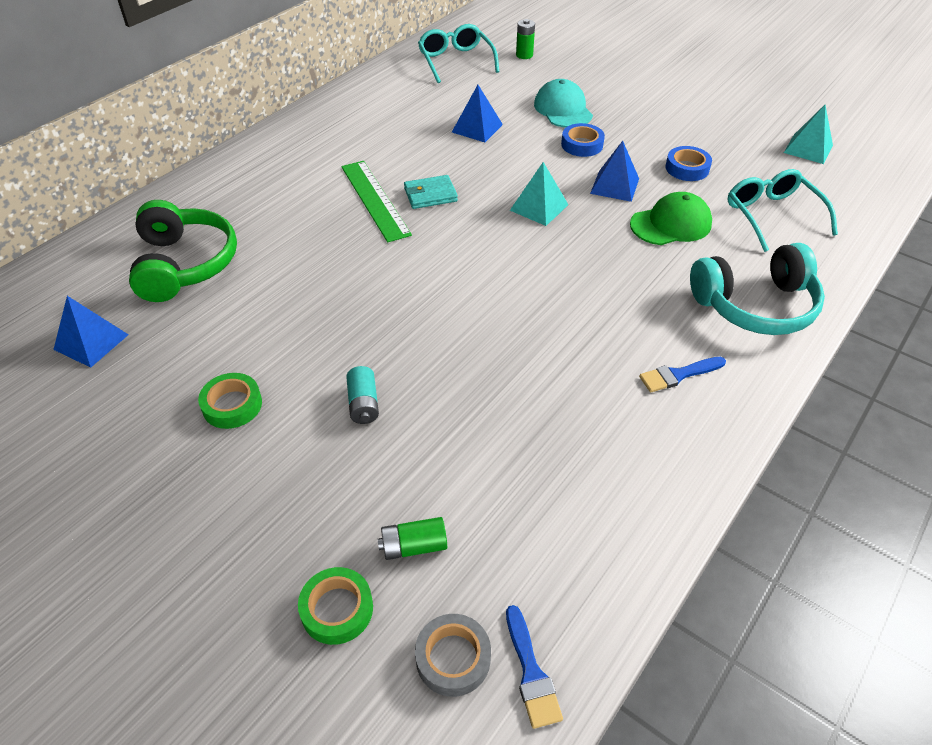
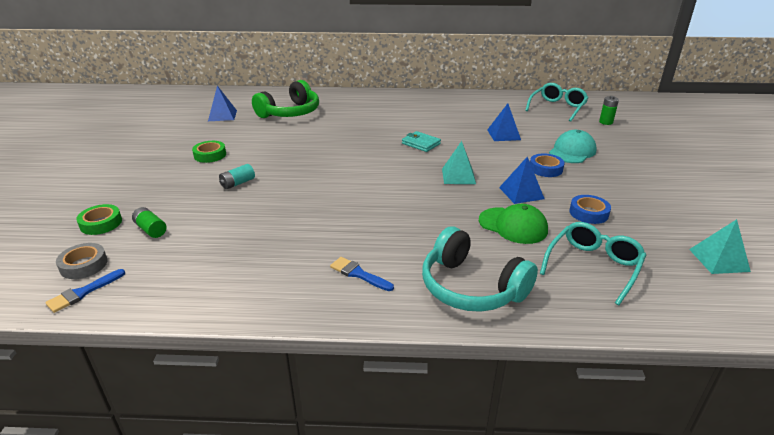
camera: 55 degrees right, 15 degrees down
green ruler [341,161,412,242] -> none

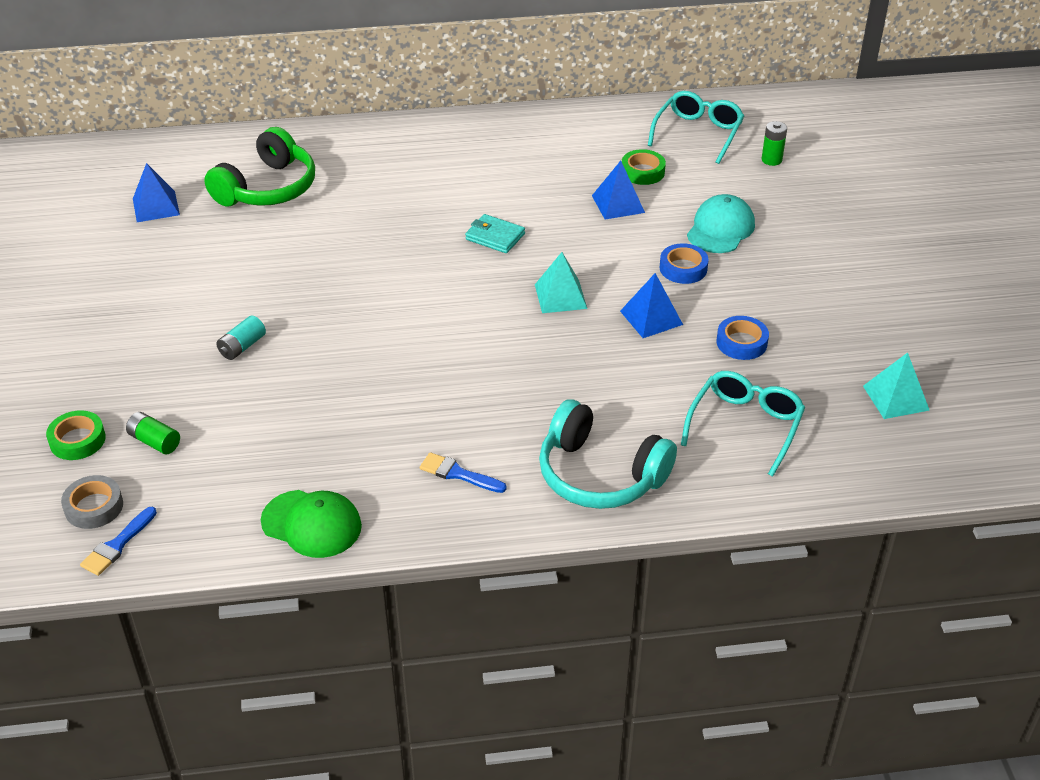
camera: 10 degrees left, 10 degrees up
green tape [192,141,226,163] -> green tape moved to [622,149,666,185]
green cap [479,204,548,244] -> green cap moved to [261,490,362,558]

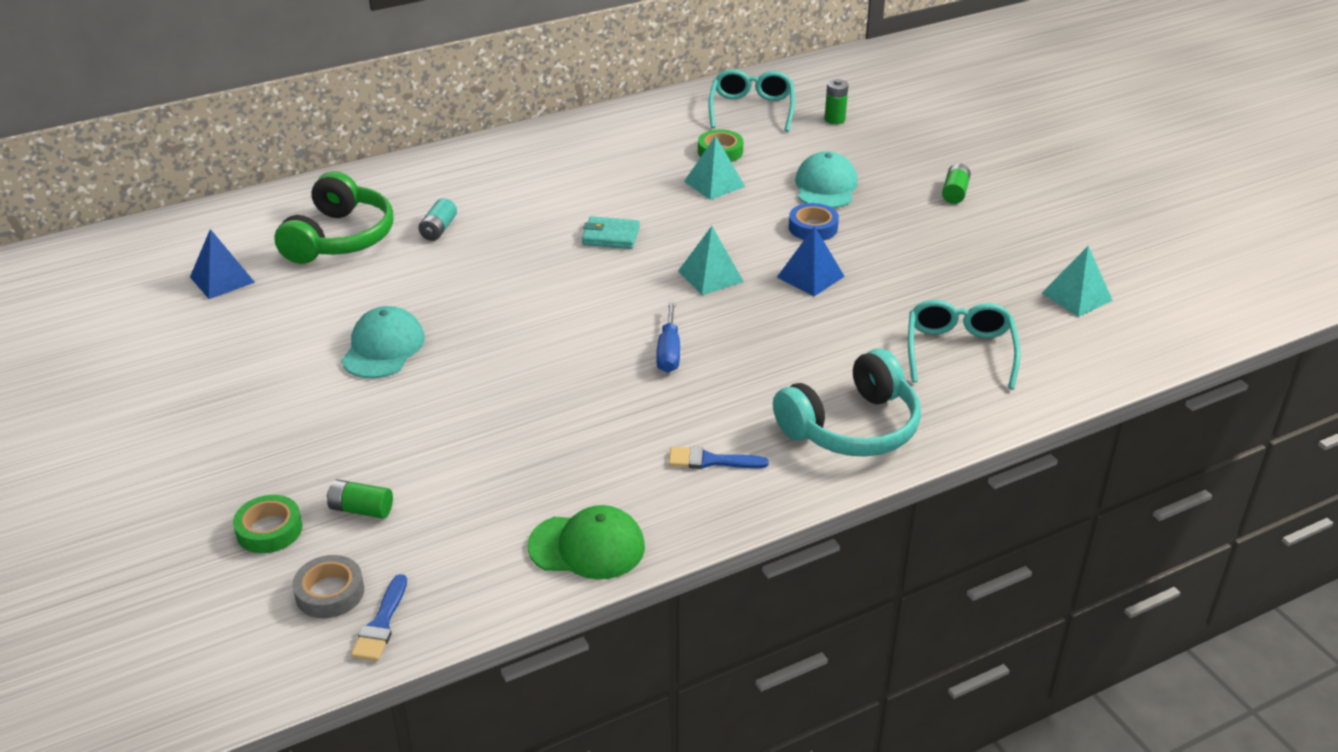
camera: 20 degrees left, 5 degrees down
turquoise battery [216,316,266,360] -> turquoise battery moved to [418,198,457,241]
turquoise headphones [539,399,677,509] -> turquoise headphones turned 45 degrees counterclockwise [773,348,921,457]
blue pyramid [592,161,645,220] -> turquoise pyramid [684,136,745,200]
blue tape [716,316,769,360] -> none
none -> turquoise cap [341,306,425,378]
none -> blue screwdriver [656,301,680,373]
none -> green battery [942,163,971,204]

